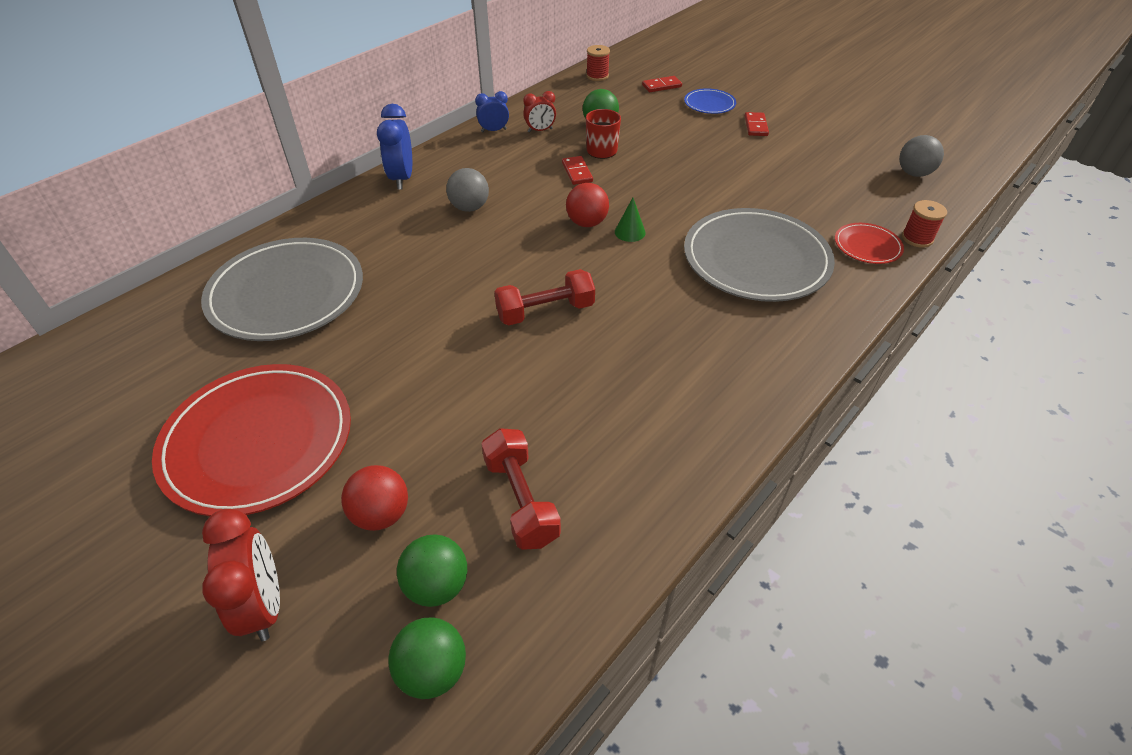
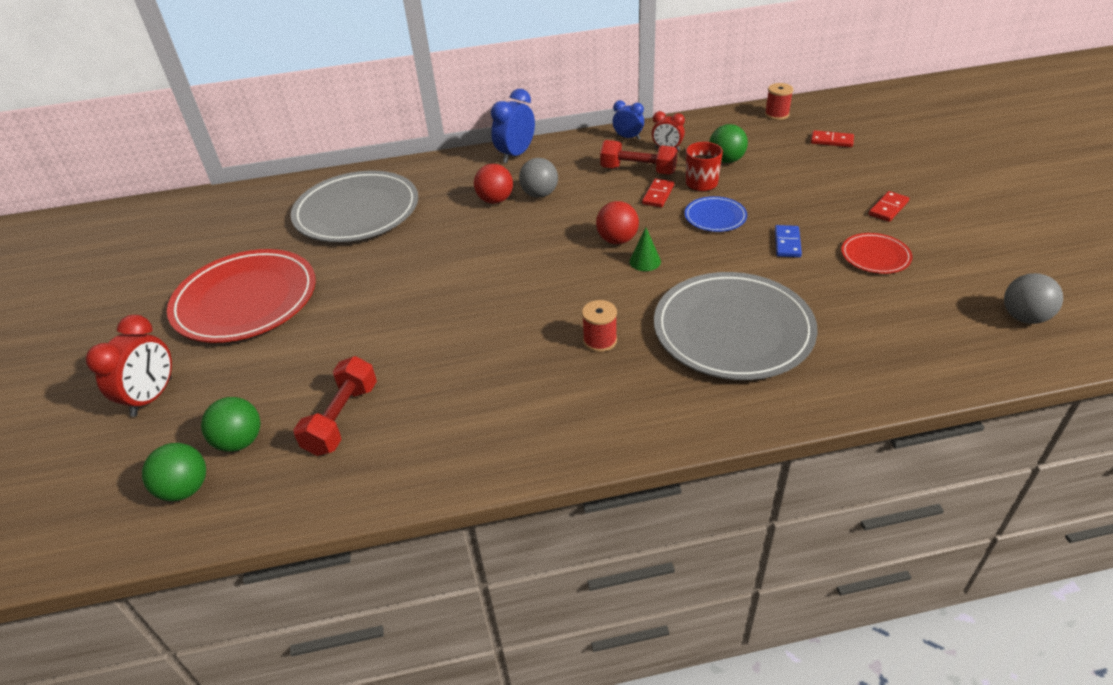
camera: 40 degrees right, 5 degrees down
red ball [341,465,408,531] -> red ball moved to [474,164,513,204]
red dumbbell [494,269,595,326] -> red dumbbell moved to [600,140,678,174]
blue plate [684,88,736,114] -> blue plate moved to [685,196,747,232]
red plate [835,223,904,264] -> red plate moved to [841,233,913,274]
red spool [902,200,947,248] -> red spool moved to [582,300,617,352]
none -> blue domino [775,225,802,258]

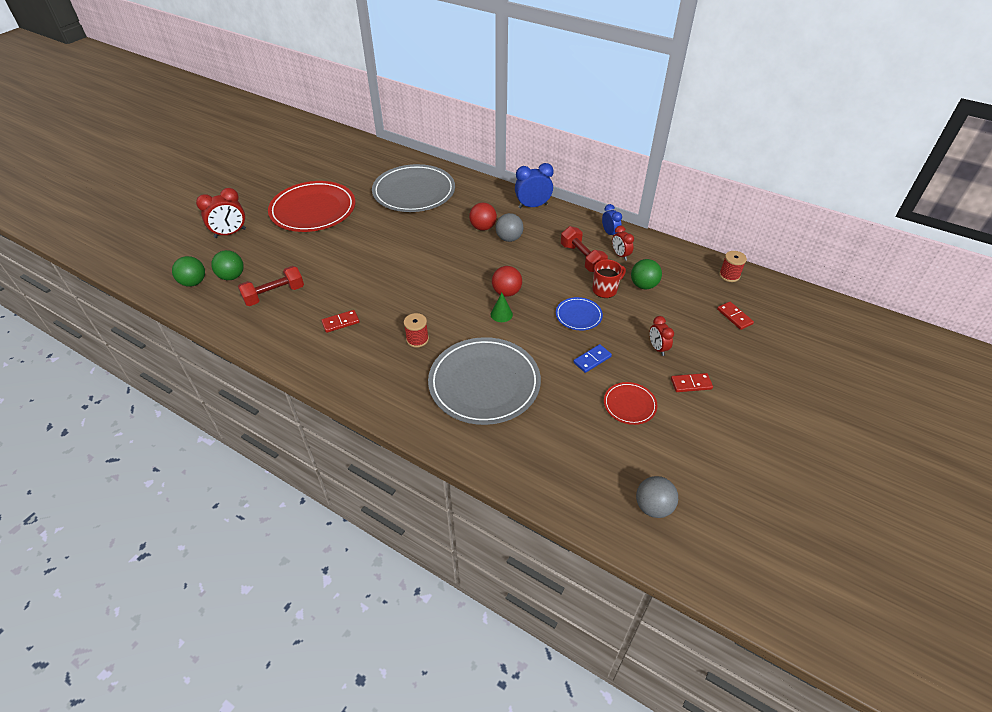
camera: 40 degrees right, 5 degrees up
red domino [642,179,674,208] -> red domino moved to [321,310,360,333]
none -> red clock [650,316,674,356]

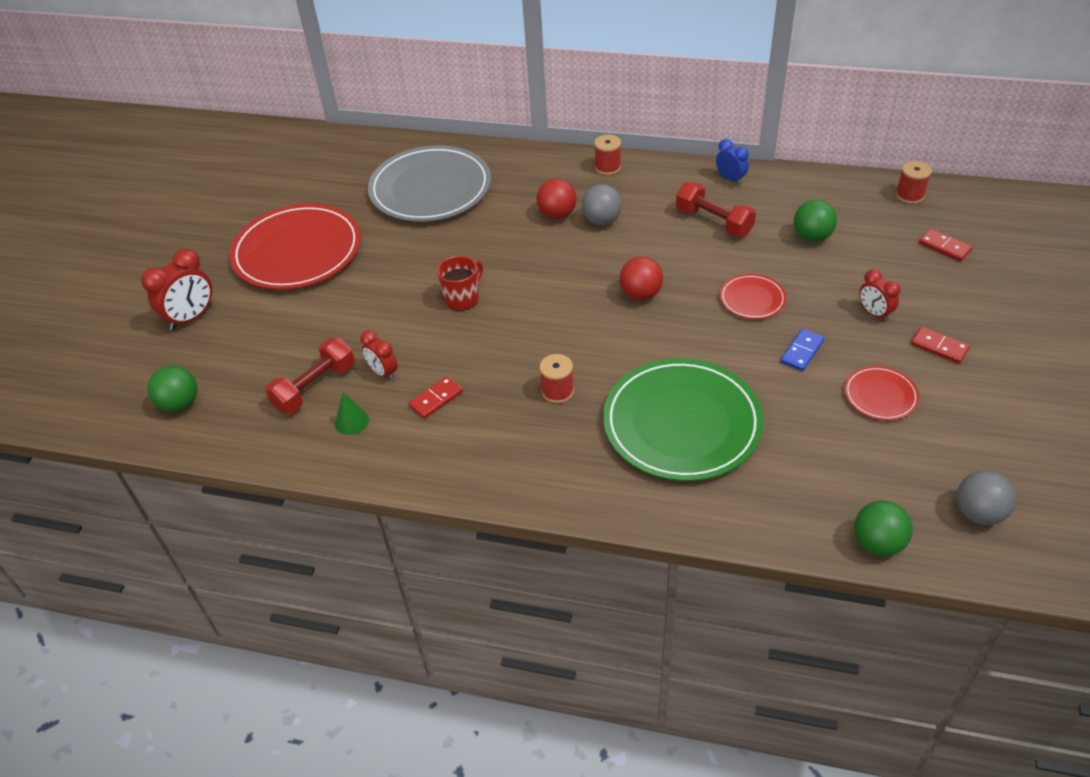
camera: 15 degrees left, 0 degrees up
green ball [211,250,244,280] -> green ball moved to [854,500,913,556]
grey plate [428,337,541,425] -> green plate [603,358,764,481]
green cone [490,293,513,322] -> green cone moved to [335,392,369,435]
blue clock [515,163,554,209] -> red spool [594,135,621,175]
blue plate [556,297,603,330] -> red plate [720,274,786,319]
red mug [592,259,626,298] -> red mug moved to [437,256,483,311]
red clock [612,226,634,261] -> red clock moved to [360,330,398,380]
red domino [671,373,713,392] -> red domino turned 60 degrees clockwise [911,327,970,364]

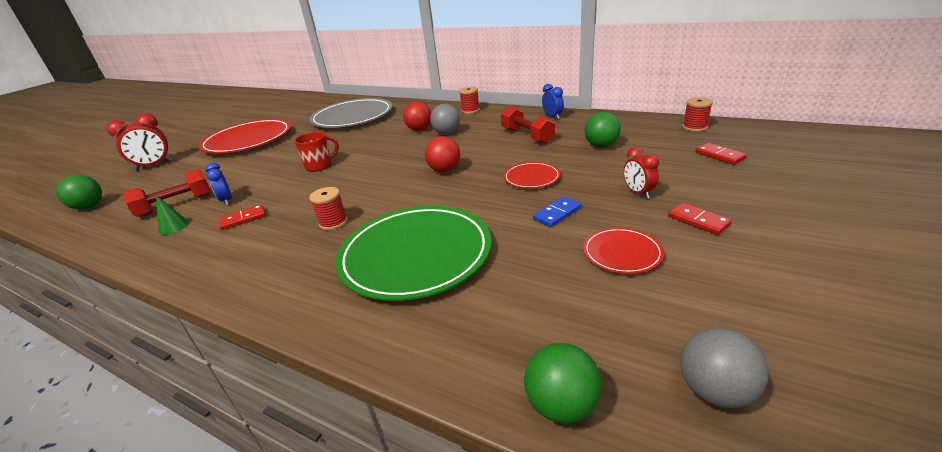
camera: 15 degrees right, 15 degrees down
red clock [360,330,398,380] -> blue clock [205,162,232,205]

